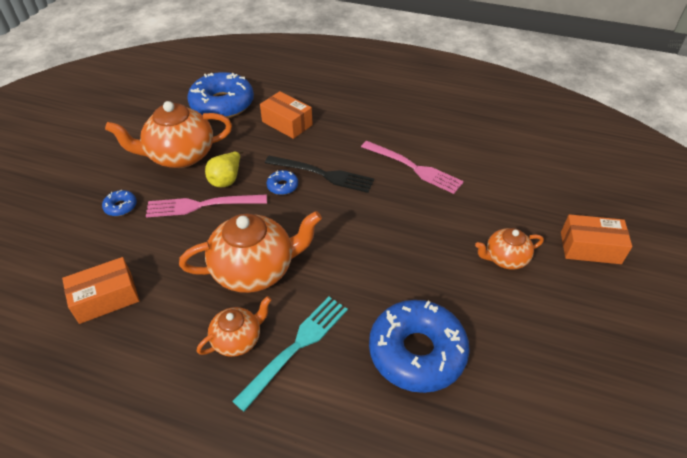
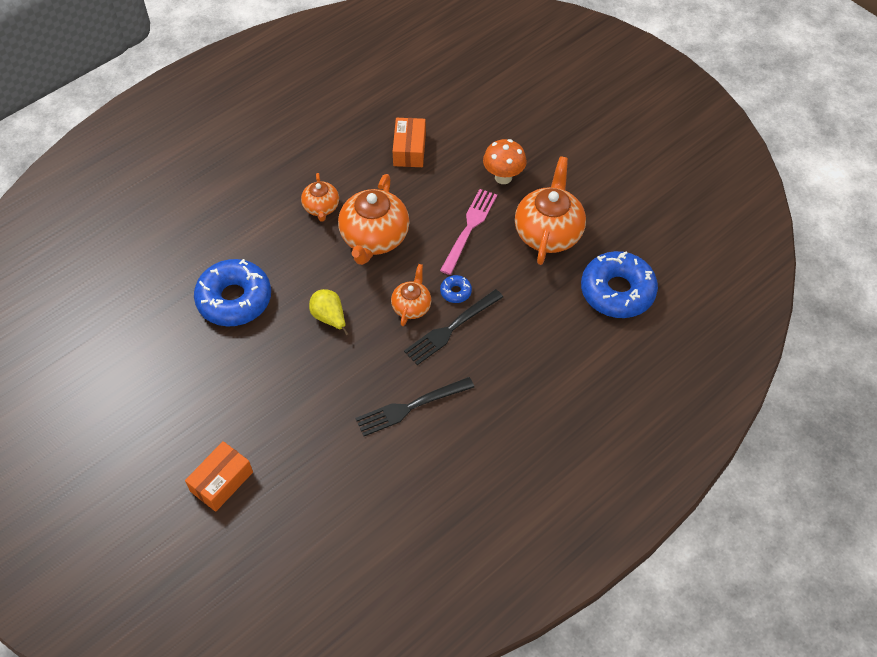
camera: 120 degrees right, 10 degrees up
blue donut [102,190,137,216] -> orange mushroom [483,139,527,184]
yellow pear [205,150,243,187] -> yellow pear moved to [309,289,348,335]
turquoise fork [232,297,348,411] -> none
orange box [260,91,313,139] -> none
pink fork [361,141,464,194] -> black fork [355,377,474,436]
orange teapot [475,228,544,270] -> orange teapot moved to [391,264,431,326]

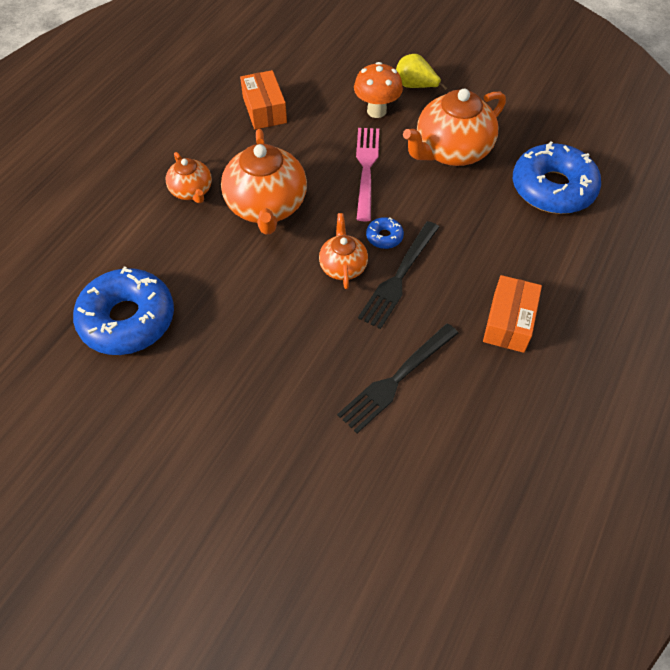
camera: 20 degrees left, 0 degrees up
orange box [185,441,253,512] -> orange box moved to [483,275,542,353]
yellow pear [309,289,348,335] -> yellow pear moved to [396,54,447,90]
orange teapot [515,156,586,265] -> orange teapot turned 120 degrees counterclockwise [403,89,506,166]

